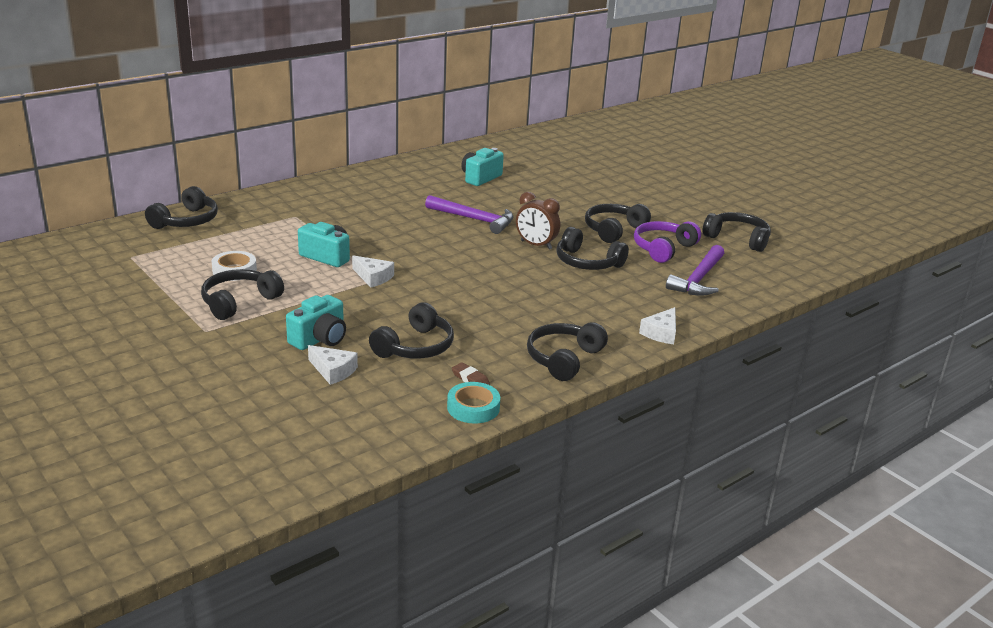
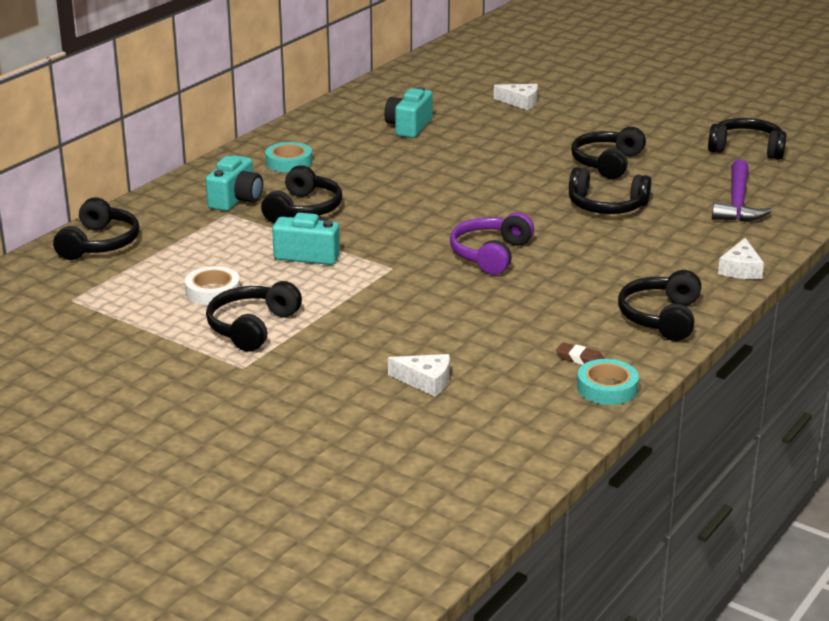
camera: 15 degrees left, 0 degrees up
turquoise camera [286,295,346,350] -> turquoise camera moved to [206,155,263,211]
white cheese [352,255,394,288] -> white cheese moved to [494,84,538,110]
black headphones [369,302,454,359] -> black headphones moved to [261,165,342,223]
purple hammer [425,195,514,234] -> none
brown clock [516,192,560,250] -> none
purple headphones [634,221,701,263] -> purple headphones moved to [450,212,534,275]
none -> turquoise tape [265,142,312,172]

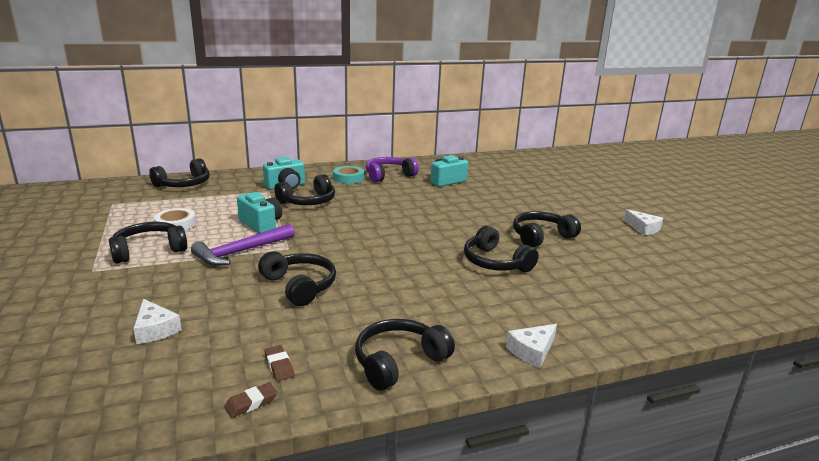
camera: 35 degrees right, 5 degrees down
purple headphones [450,212,534,275] -> purple headphones moved to [366,157,419,182]
white cheese [494,84,538,110] -> white cheese moved to [623,209,663,235]
turquoise tape [577,359,639,405] -> brown eraser [224,382,277,418]
black headphones [708,118,786,160] -> black headphones moved to [258,251,336,306]
purple hammer [712,160,772,222] -> purple hammer moved to [191,224,295,266]

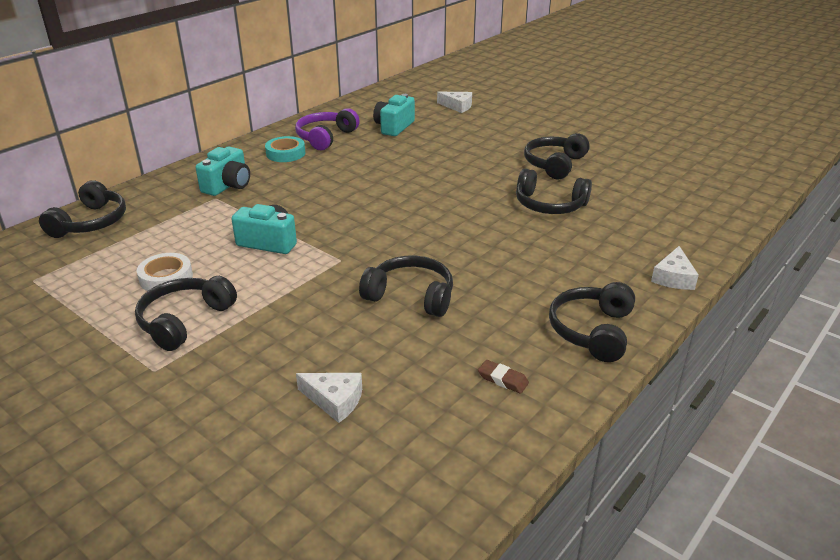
camera: 30 degrees left, 10 degrees up
purple hammer [191,224,295,266] -> none
brown eraser [224,382,277,418] -> none
black headphones [275,174,335,205] -> none
white cheese [623,209,663,235] -> white cheese moved to [437,92,472,113]

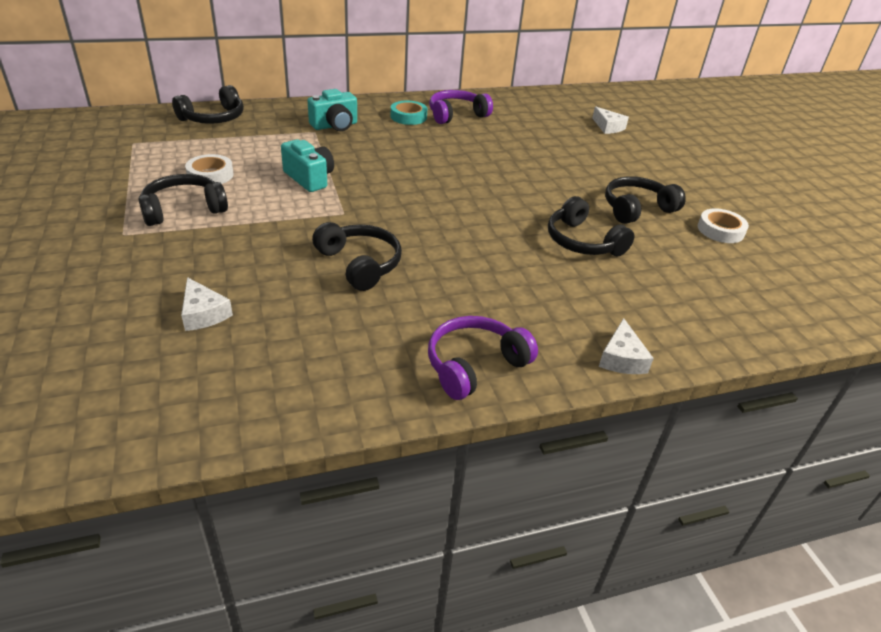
camera: 30 degrees right, 5 degrees up
turquoise camera [373,94,415,136] -> none
brown eraser [478,360,529,394] -> none
black headphones [549,282,635,362] -> purple headphones [428,316,538,400]
white cheese [651,246,699,290] -> white cheese turned 45 degrees counterclockwise [599,318,654,374]
none -> white tape [697,208,749,243]

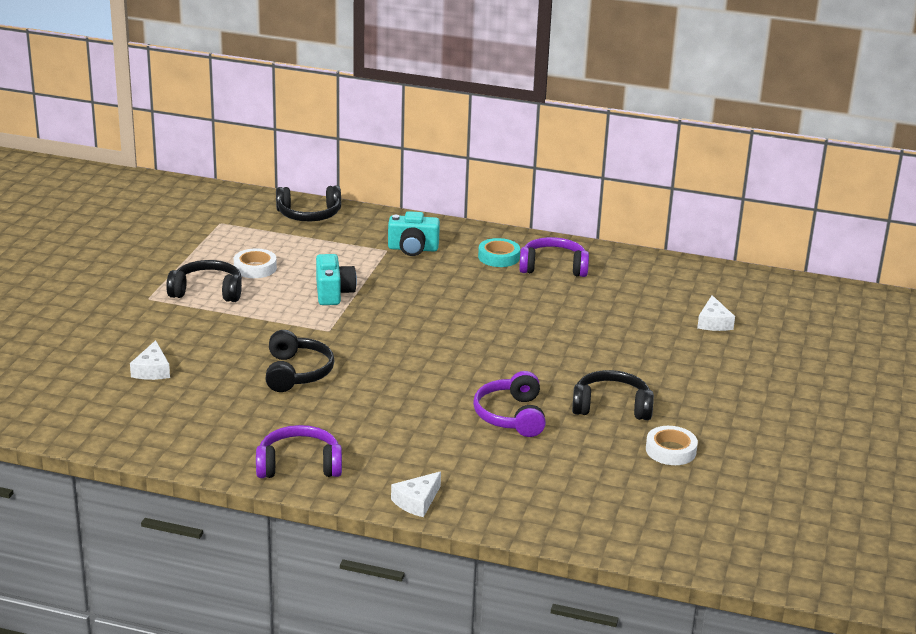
camera: 35 degrees right, 10 degrees down
black headphones [548,196,634,256] -> purple headphones [473,371,546,437]

